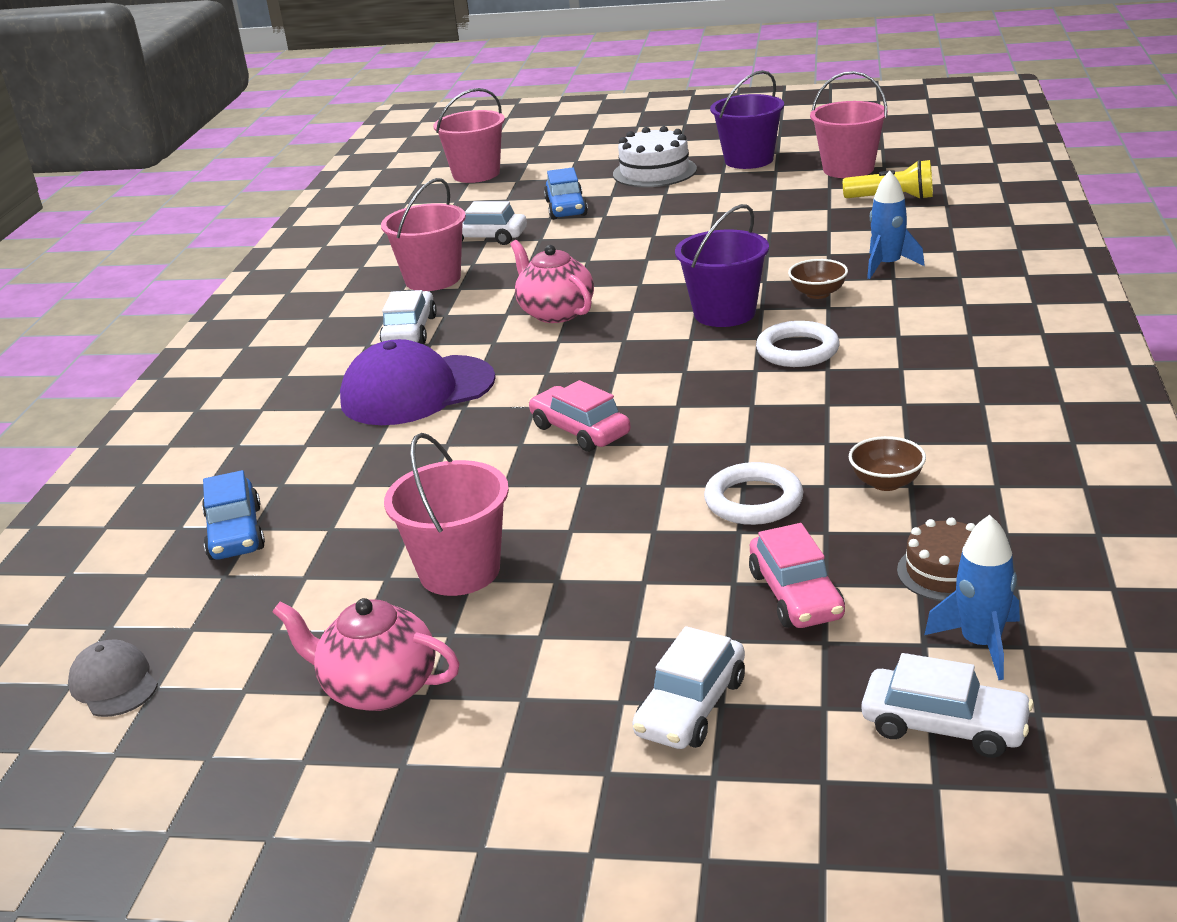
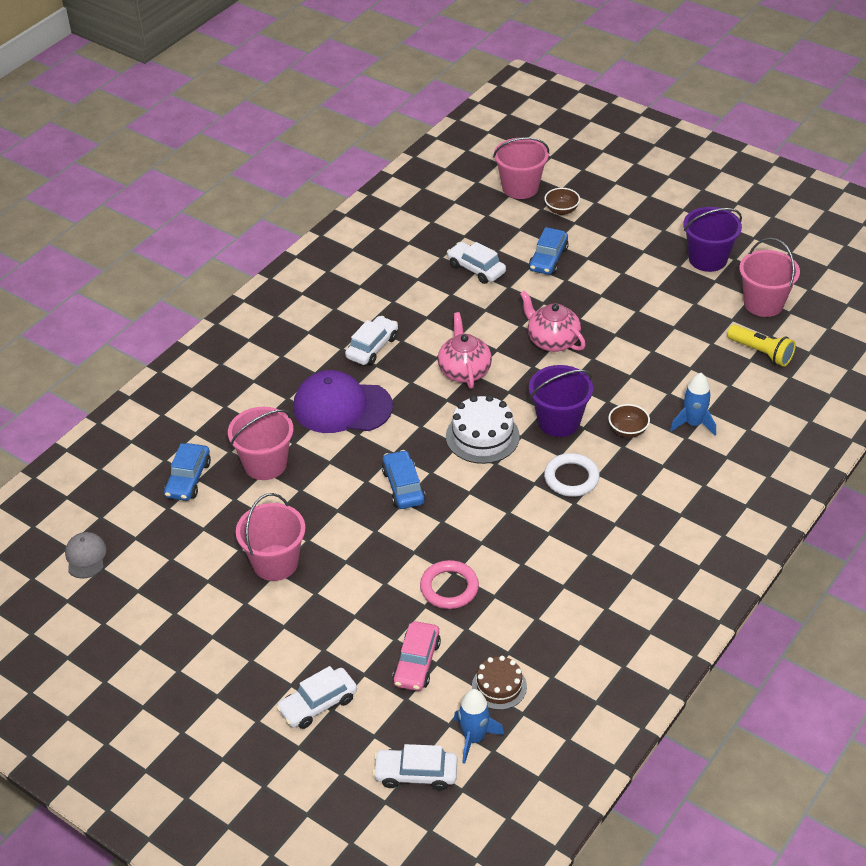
camera: 25 degrees right, 15 degrees up
pink teapot [273,598,460,711] -> pink teapot moved to [520,290,586,352]
pink bucket [381,178,466,291] -> pink bucket moved to [228,407,293,480]
pink car [528,380,631,452] -> blue car [382,450,426,509]
white cake [613,126,697,187] -> white cake moved to [446,395,520,464]
white ring [704,462,803,525] -> pink ring [420,560,479,609]
brown bowl [849,436,926,491] -> brown bowl moved to [544,188,580,215]
white car [862,653,1034,758] -> white car turned 135 degrees clockwise [373,744,457,790]

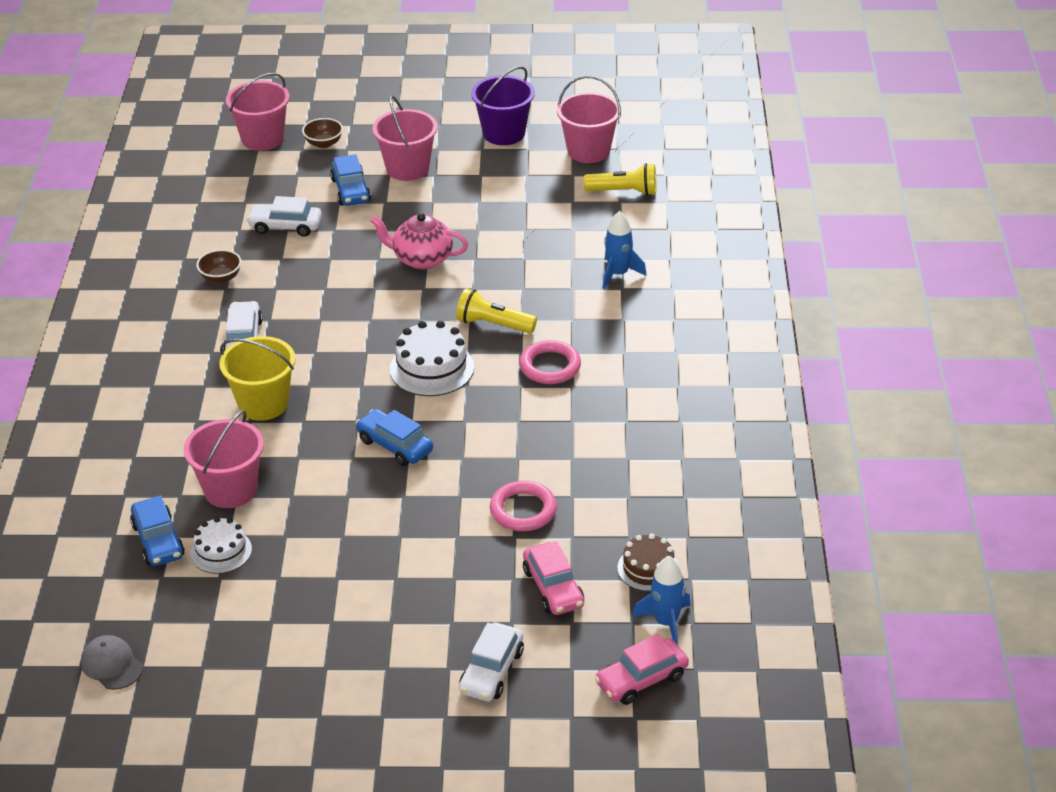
camera: 35 degrees left, 5 degrees down
pink bucket [236,493,305,581] -> pink bucket moved to [373,95,437,181]
purple cap [293,370,393,433] -> yellow bucket [219,336,295,421]
white car [373,744,457,790] -> pink car [594,634,689,705]
pink teapot [438,312,492,389] -> none
purple bucket [529,365,593,437] -> yellow flashlight [456,288,537,333]
white ring [544,453,600,497] -> pink ring [519,340,581,384]
brown bowl [608,404,650,438] -> brown bowl moved to [196,249,241,283]
none -> white cake [191,517,252,574]

